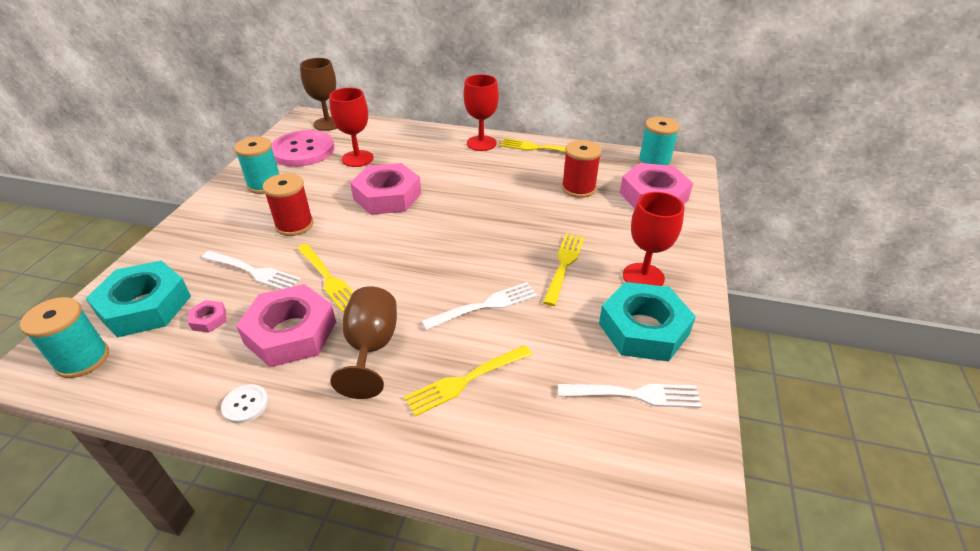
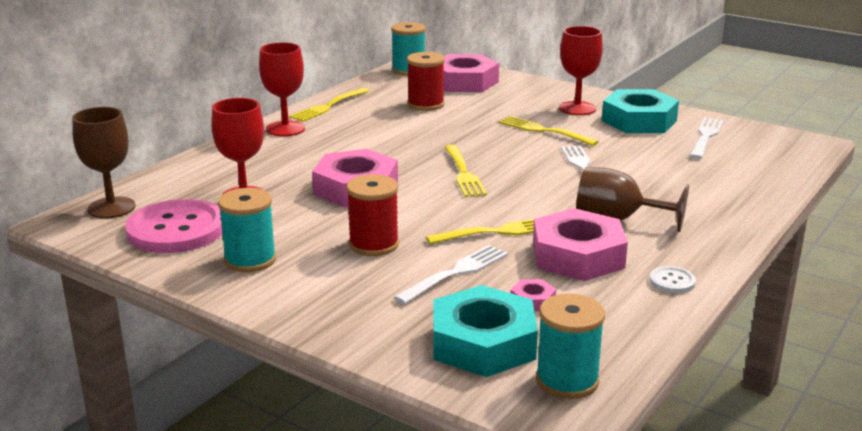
camera: 70 degrees left, 15 degrees down
yellow fork [404,345,532,417] -> yellow fork moved to [445,145,487,197]

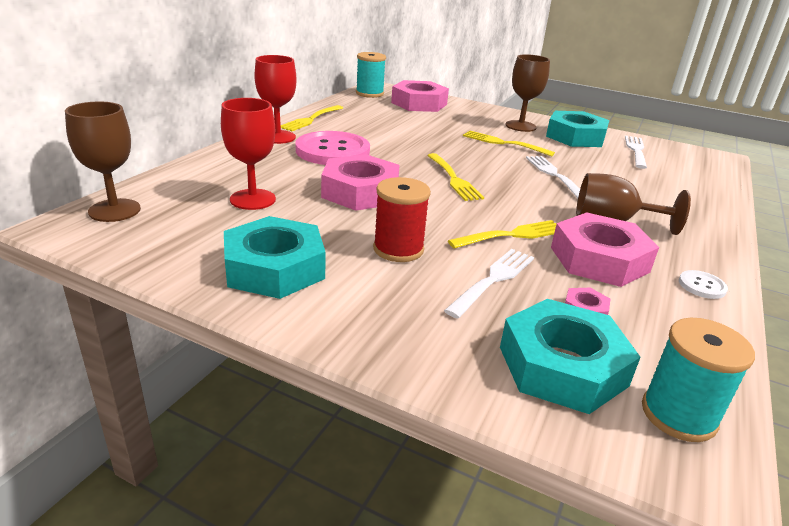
camera: 10 degrees left, 5 degrees up
pink button [125,199,223,253] -> pink button moved to [295,131,370,165]
turquoise spool [218,188,276,272] -> turquoise nut [224,216,326,299]
red spool [407,52,445,111] -> none
red goblet [559,26,603,115] -> brown goblet [505,54,550,132]

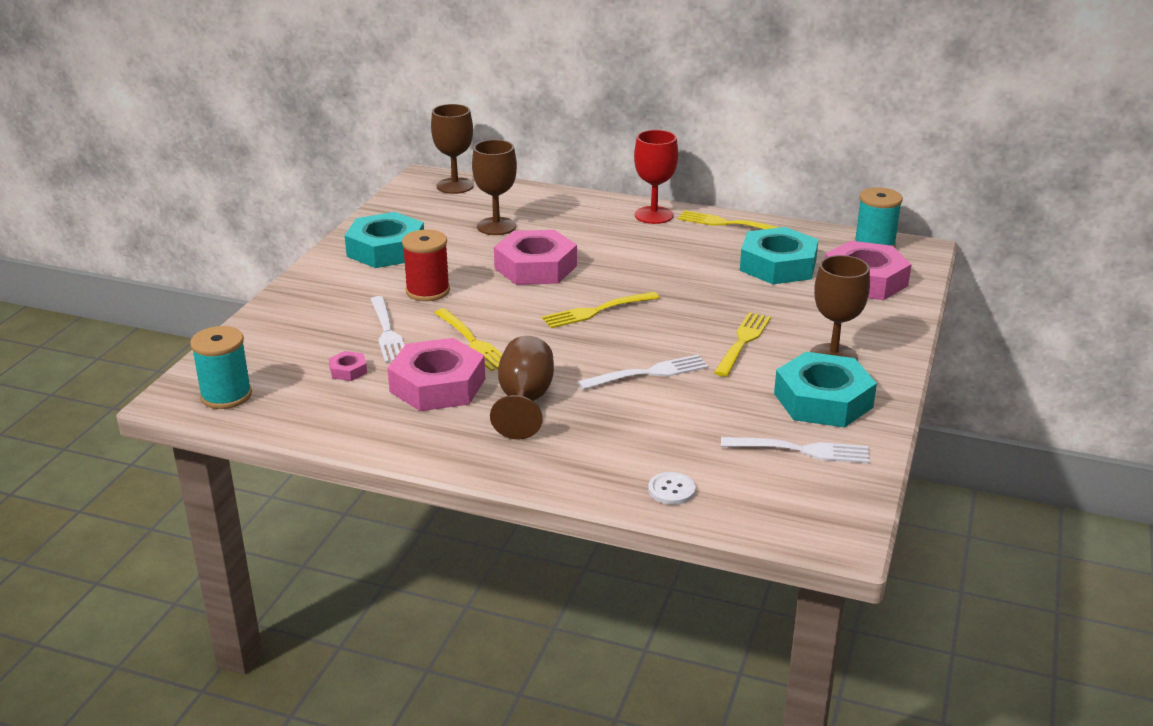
camera: 85 degrees right, 0 degrees up
red goblet [221,98,276,210] -> brown goblet [472,140,517,235]
pink button [295,131,370,165] -> none
white fork [444,249,534,319] -> white fork turned 45 degrees clockwise [370,296,405,363]
turquoise nut [500,299,641,414] -> turquoise nut moved to [740,227,819,284]
white button [679,270,728,299] -> white button moved to [648,472,696,505]

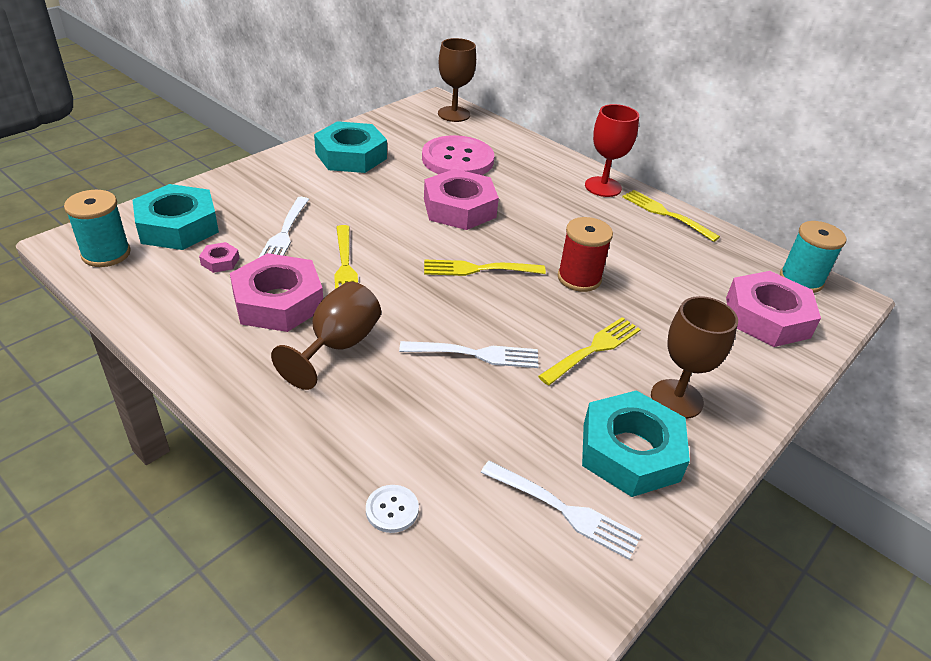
camera: 20 degrees right, 10 degrees up
red spool [402,230,450,301] -> red spool moved to [558,217,613,292]
brown goblet [472,140,517,235] -> pink button [422,135,494,175]
turquoise nut [740,227,819,284] -> turquoise nut moved to [133,184,219,250]

